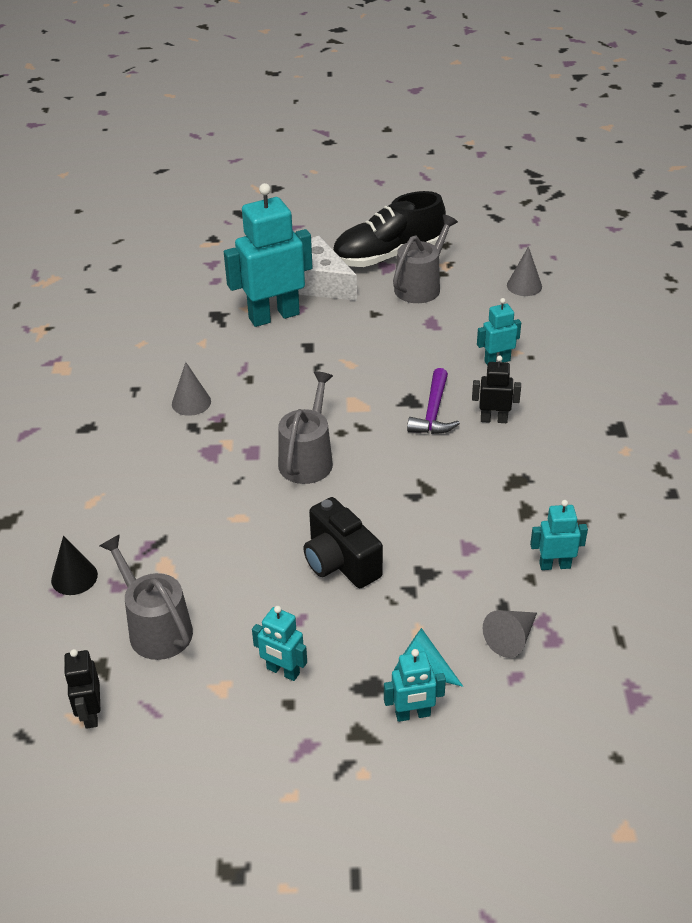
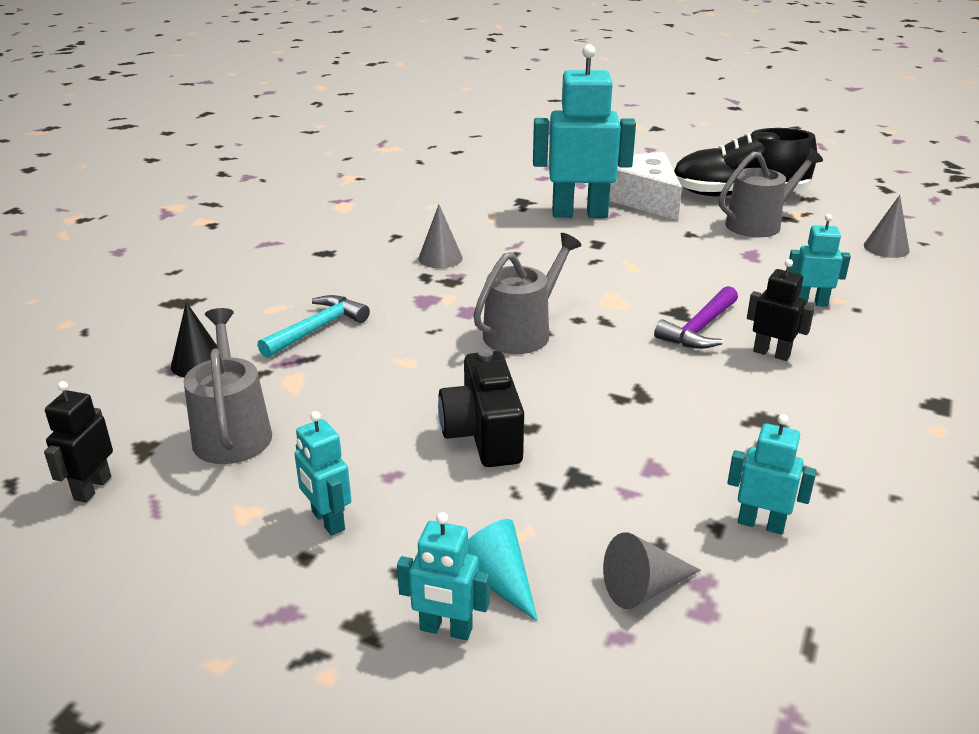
camera: 25 degrees right, 10 degrees down
none -> turquoise hammer [257,295,370,358]

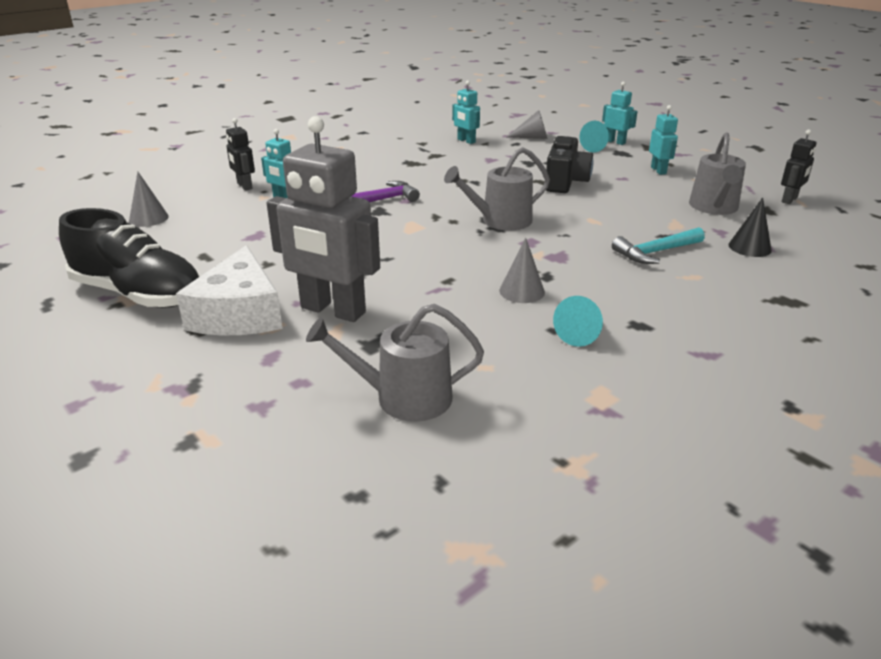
camera: 155 degrees left, 0 degrees up
turquoise robot [533,44,636,218] -> grey robot [267,116,380,322]
grey watering can [719,148,823,237] -> grey watering can moved to [306,304,484,422]
black robot [747,259,815,361] -> black robot moved to [226,118,255,191]
none -> turquoise cone [553,296,603,347]

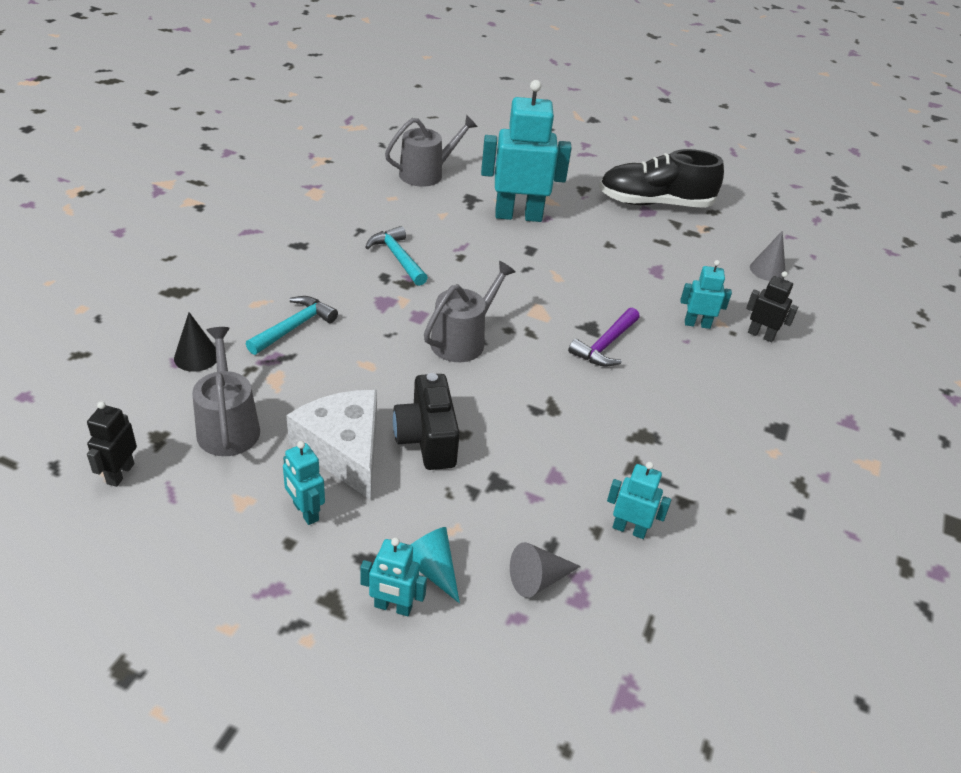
camera: 150 degrees right, 10 degrees up
white cheese [176,245,283,336] -> white cheese moved to [286,390,377,500]
grey robot [267,116,380,322] -> turquoise robot [481,80,572,222]
grey cone [499,238,545,303] -> turquoise hammer [365,226,428,286]
turquoise cone [553,296,603,347] -> none

